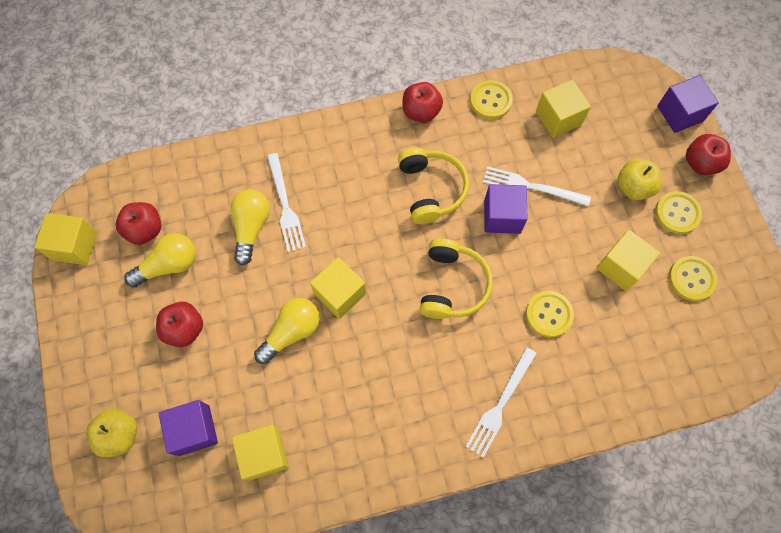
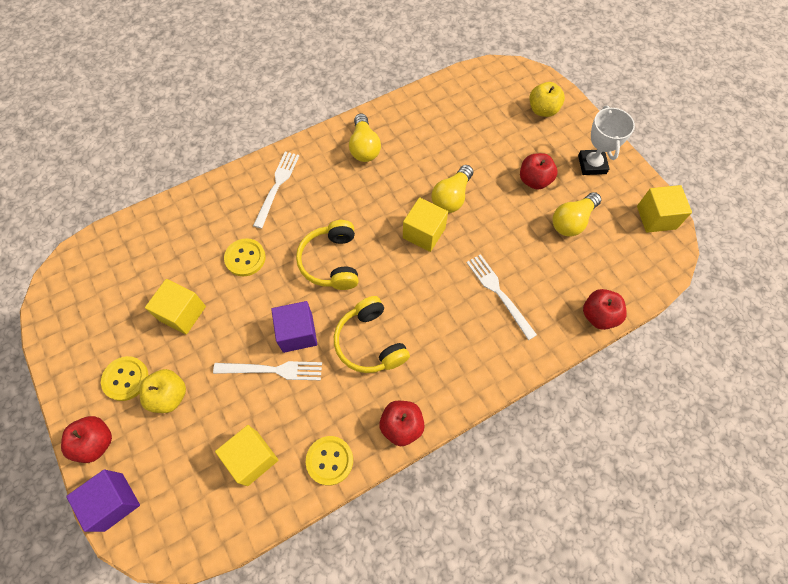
camera: 165 degrees right, 5 degrees down
red apple [116,202,161,245] -> red apple moved to [583,289,627,330]
purple cube [158,400,218,456] -> none
yellow light bulb [230,189,270,266] -> yellow light bulb moved to [349,114,381,162]
yellow cube [232,425,289,481] -> none
yellow button [669,256,717,301] -> none
none -> white trophy [578,106,635,175]

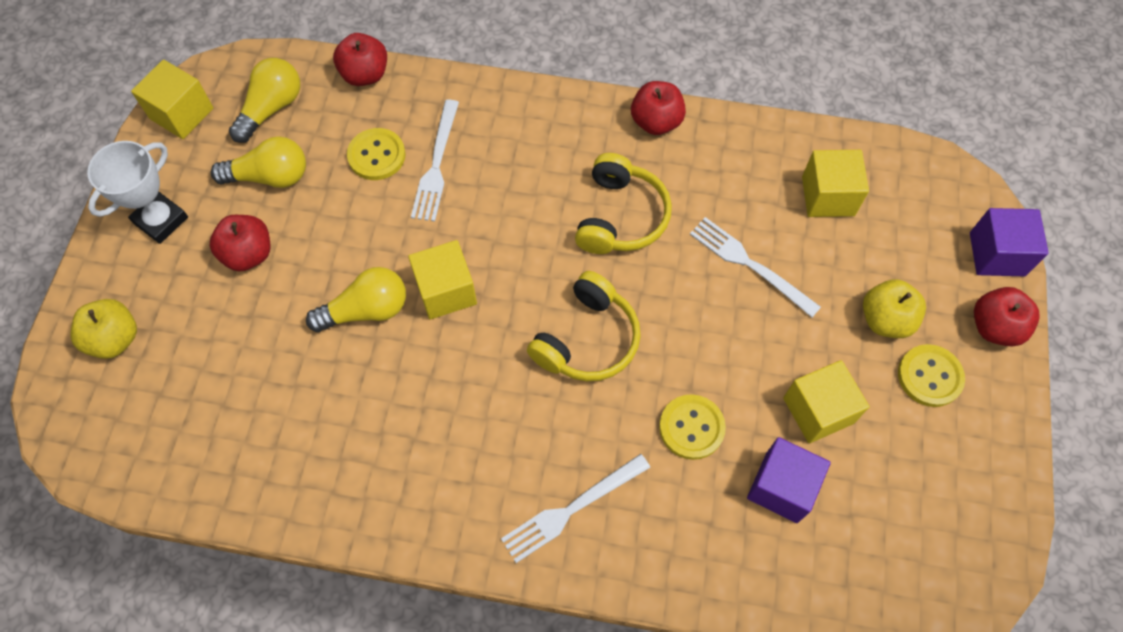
camera: 140 degrees left, 0 degrees up
purple cube [271,301,318,353] -> purple cube moved to [747,437,831,523]
yellow button [306,436,353,486] -> yellow button moved to [347,128,406,180]
yellow light bulb [349,114,381,162] -> yellow light bulb moved to [229,58,300,143]

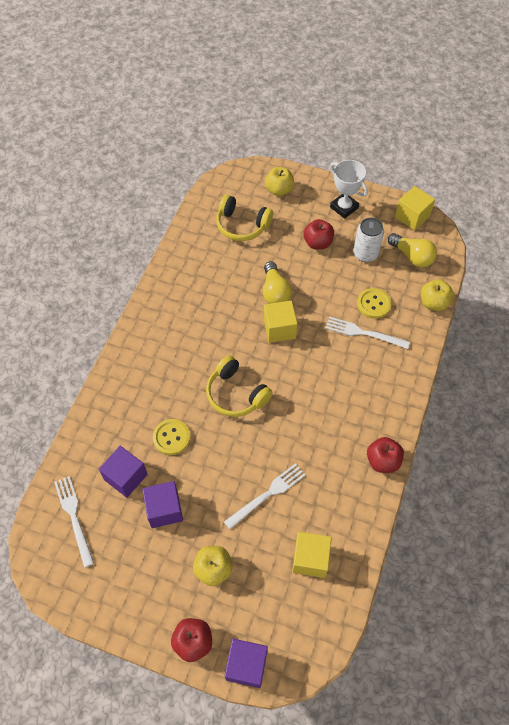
camera: 100 degrees right, 5 degrees down
yellow light bulb [211,136,306,188] -> white can [353,218,384,262]
red apple [333,33,387,86] -> yellow apple [421,279,454,311]
white fork [501,454,651,563] -> white fork moved to [54,476,94,568]
yellow headphones [575,153,672,254] -> yellow headphones moved to [216,195,273,241]
yellow cube [783,360,870,443] -> purple cube [142,481,183,528]
yellow button [898,344,965,407] -> none

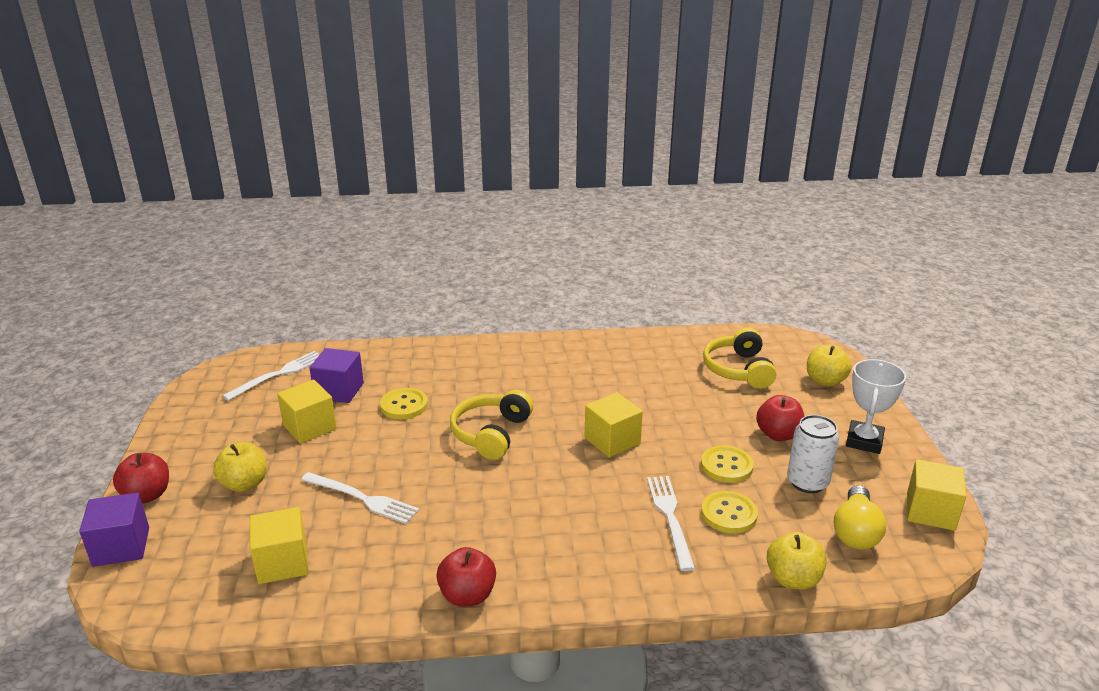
camera: 65 degrees right, 30 degrees down
purple cube [142,481,183,528] -> yellow cube [277,380,337,443]
yellow light bulb [263,261,292,304] -> none
none -> yellow button [701,445,754,483]

